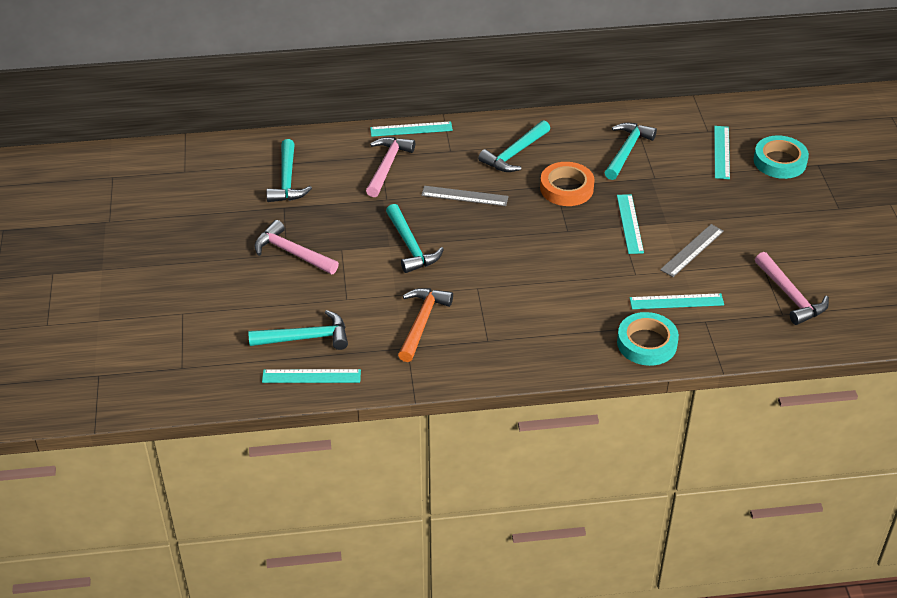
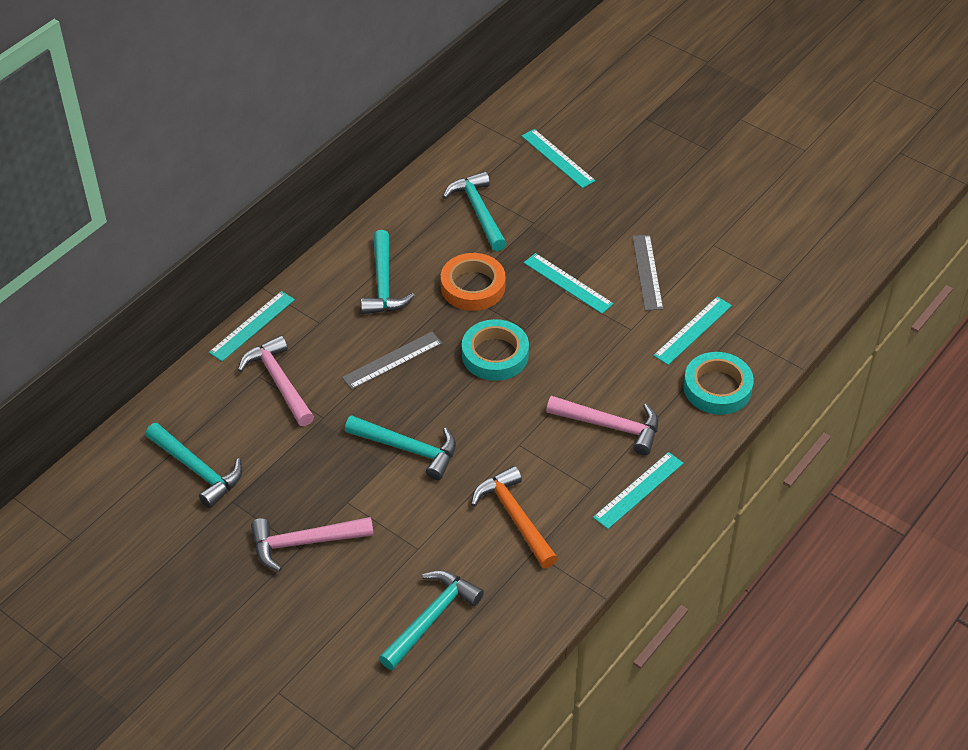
camera: 45 degrees left, 5 degrees up
turquoise ruler [262,369,361,383] -> turquoise ruler moved to [593,452,683,529]
turquoise tape [753,135,809,179] -> turquoise tape moved to [462,319,529,381]
pink hammer [755,252,829,325] -> pink hammer moved to [546,396,659,455]

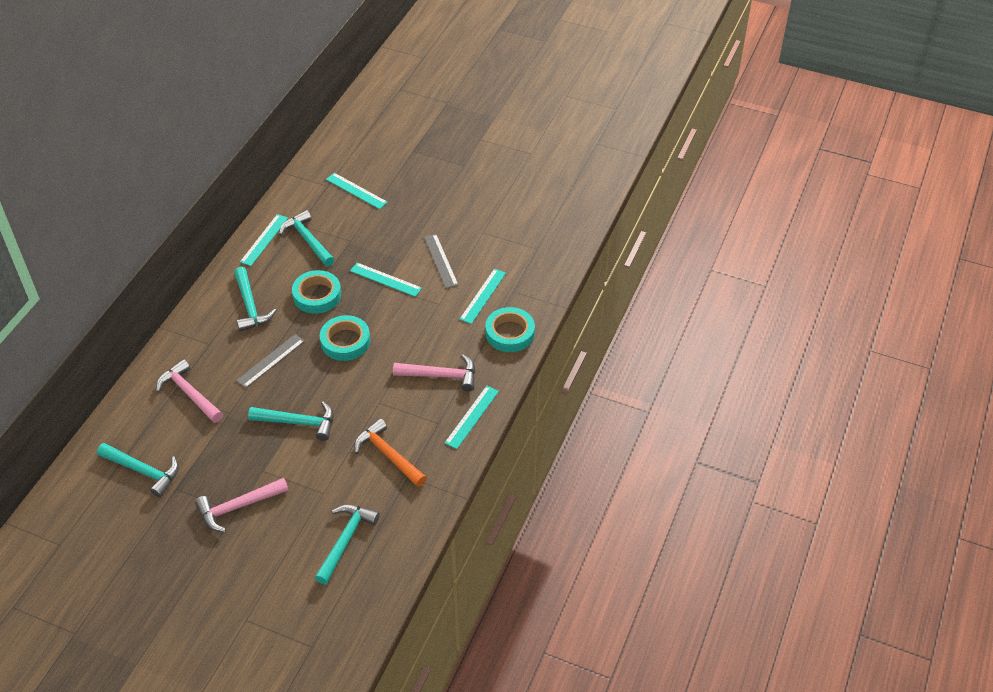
camera: 15 degrees left, 0 degrees up
turquoise ruler [209,291,295,361] -> turquoise ruler moved to [240,214,288,266]
orange tape [441,253,506,311] -> turquoise tape [292,270,341,314]

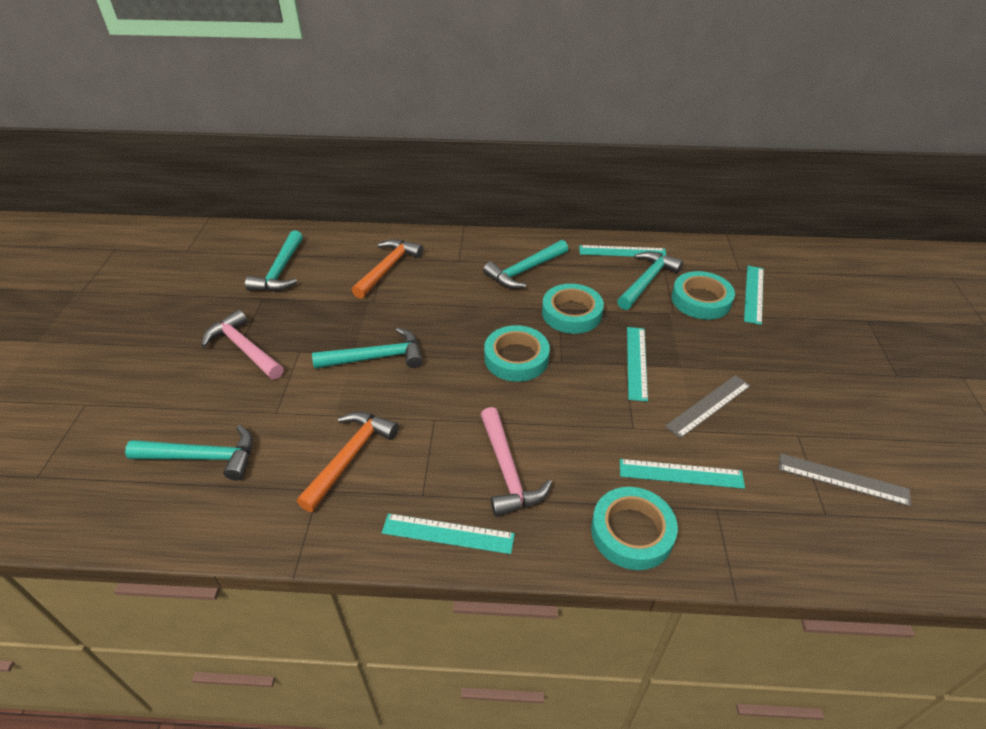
camera: 70 degrees right, 5 degrees down
pink hammer [156,359,223,423] -> orange hammer [352,239,424,299]
grey ruler [236,334,305,388] -> grey ruler moved to [779,453,911,507]
turquoise hammer [248,401,333,441] -> turquoise hammer turned 90 degrees counterclockwise [312,328,423,369]
none -> turquoise tape [671,271,735,320]

